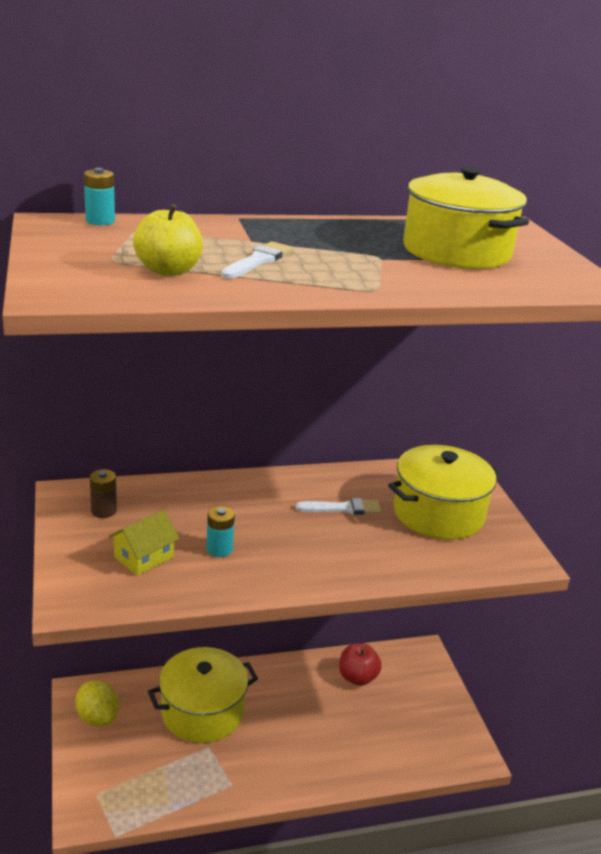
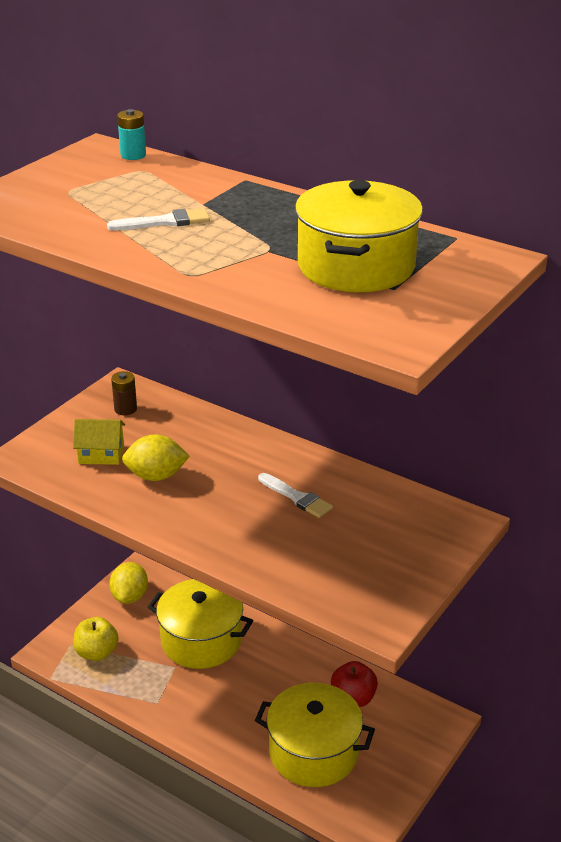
camera: 50 degrees right, 5 degrees up
yellow apple [133,204,203,276] -> yellow apple moved to [73,617,119,661]
turquoise battery [207,506,235,557] -> yellow lemon [122,435,190,481]
yellow pot [388,445,500,540] -> yellow pot moved to [255,683,375,787]

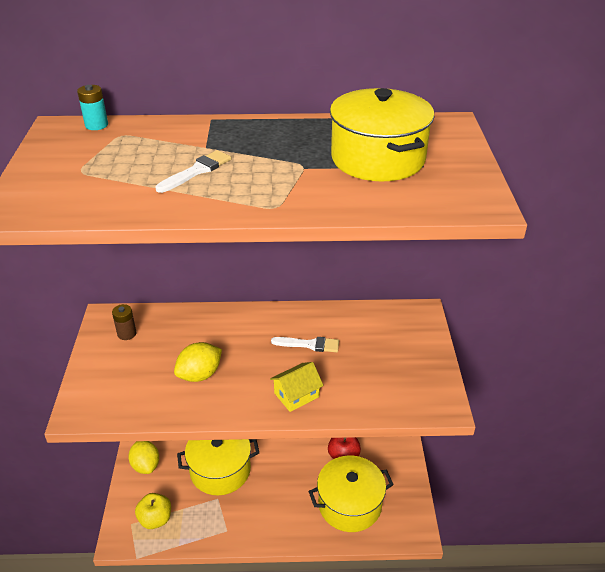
camera: 35 degrees left, 5 degrees up
yellow house [73,419,125,465] -> yellow house moved to [270,362,324,412]

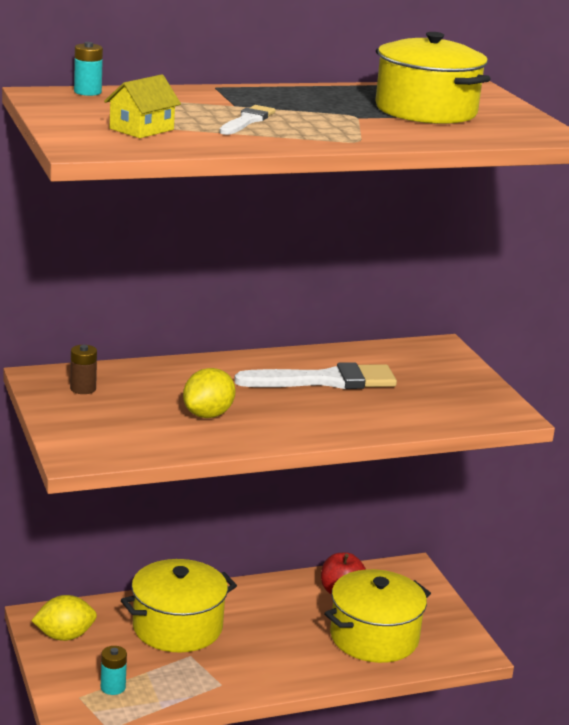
camera: 20 degrees left, 15 degrees down
yellow lemon [128,441,159,474] -> yellow lemon turned 60 degrees counterclockwise [31,595,97,641]
yellow apple [135,493,171,529] -> turquoise battery [101,646,127,695]
yellow house [270,362,324,412] -> yellow house moved to [104,74,181,138]
white brush [271,337,339,352] -> white brush [234,362,397,389], size x1.83

